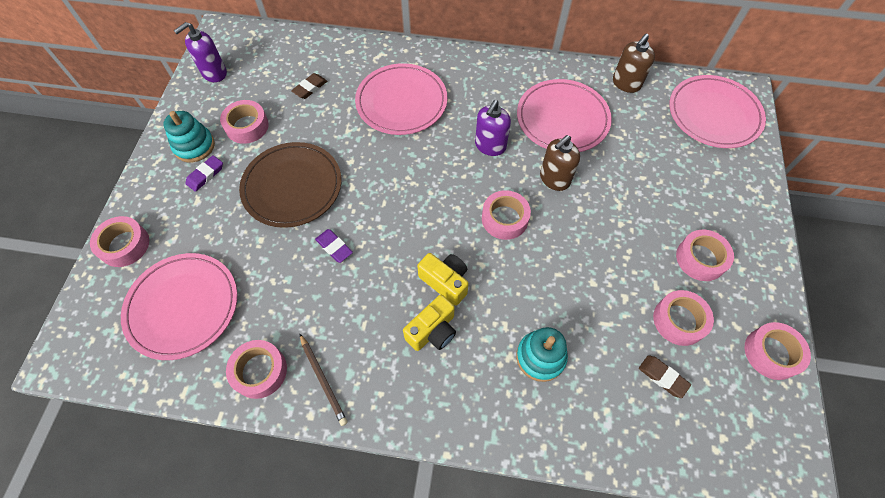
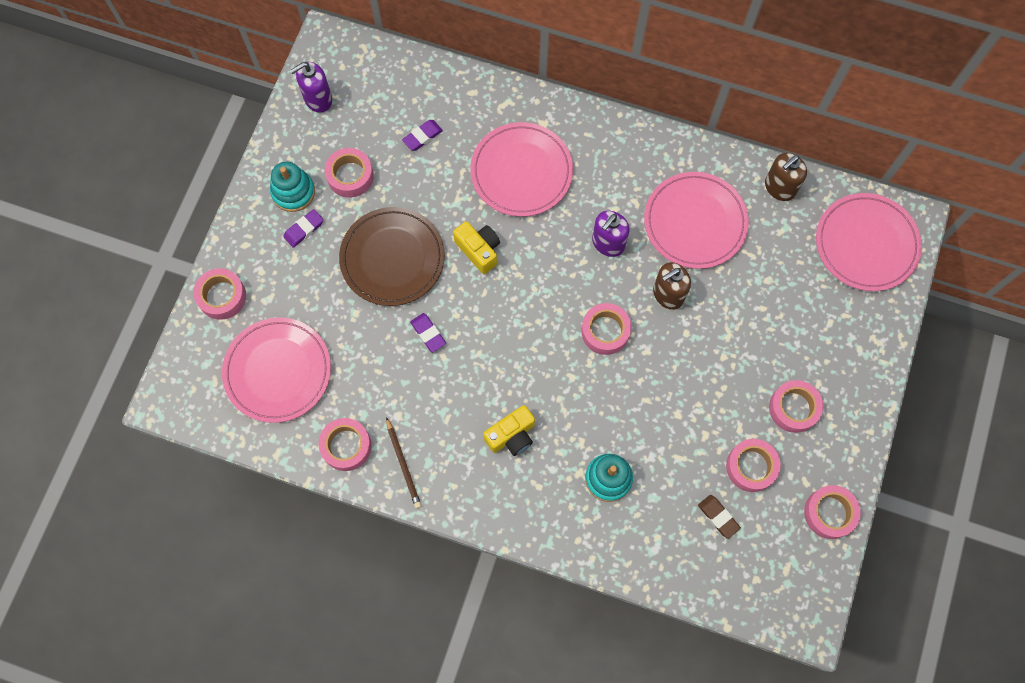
camera: 10 degrees right, 10 degrees up
brown eraser [291,73,327,99] -> purple eraser [402,120,443,151]
yellow camera [417,253,469,306] -> yellow camera moved to [453,221,500,274]

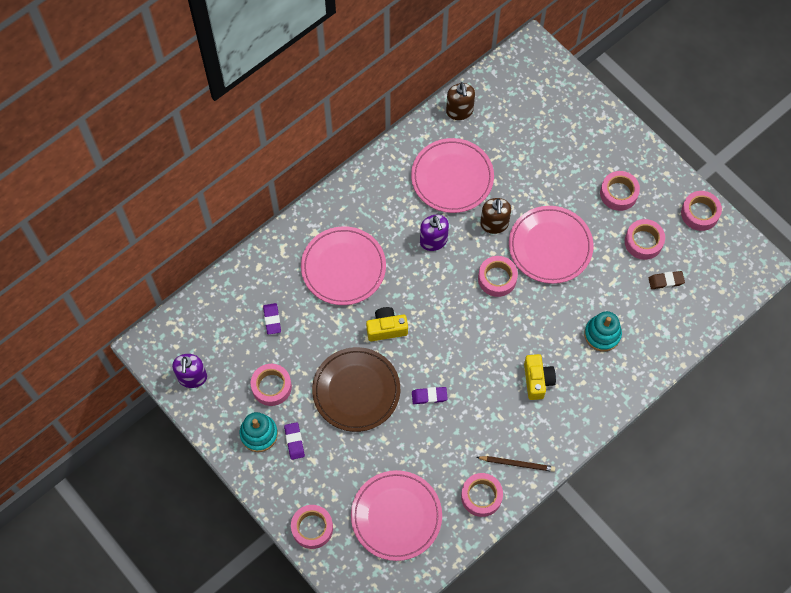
camera: 60 degrees left, 5 degrees down
pink plate [816,193,922,291] -> pink plate moved to [509,206,594,284]

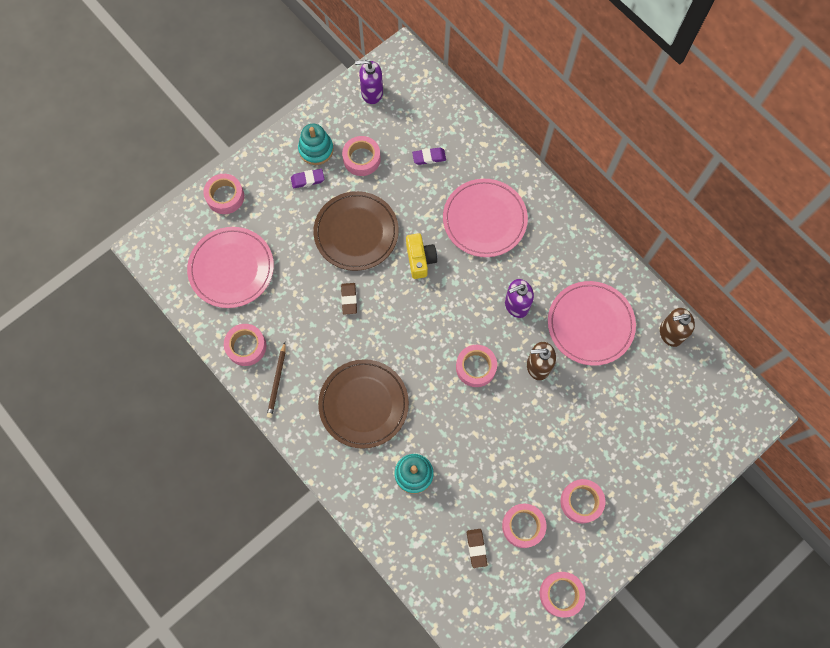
camera: 90 degrees right, 5 degrees up
purple eraser [412,387,448,404] -> brown eraser [341,283,357,315]
pink plate [509,206,594,284] -> none
yellow camera [524,354,556,400] -> brown plate [318,359,409,449]

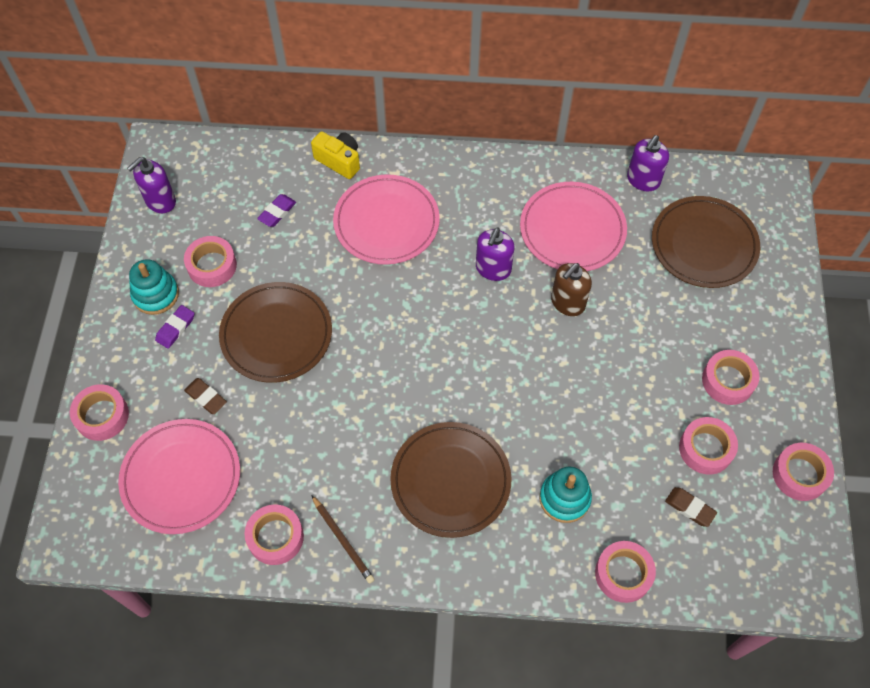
camera: 45 degrees left, 10 degrees down
brown eraser [341,283,357,315] -> brown eraser moved to [184,378,227,414]
yellow camera [406,233,437,279] -> yellow camera moved to [311,131,360,179]
pink tape [456,345,497,387] -> pink tape moved to [595,541,656,603]
brown soap dispenser [660,308,695,347] -> purple soap dispenser [627,135,669,191]
none -> brown plate [652,196,760,288]

